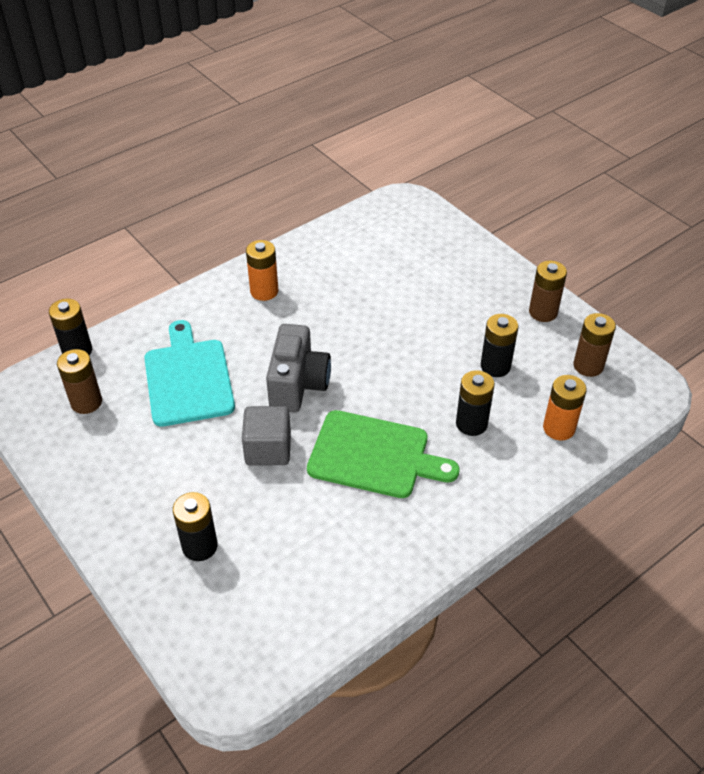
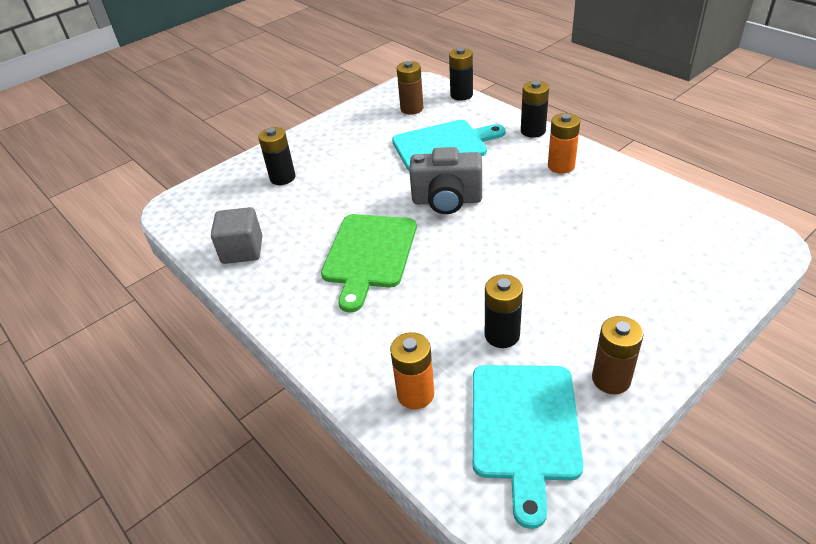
camera: 90 degrees right, 5 degrees down
grey cube [242,406,291,466] -> grey cube moved to [211,207,262,264]
black battery [456,370,495,436] -> black battery moved to [521,81,549,138]
brown battery [573,313,616,377] -> turquoise cutting board [472,365,583,529]

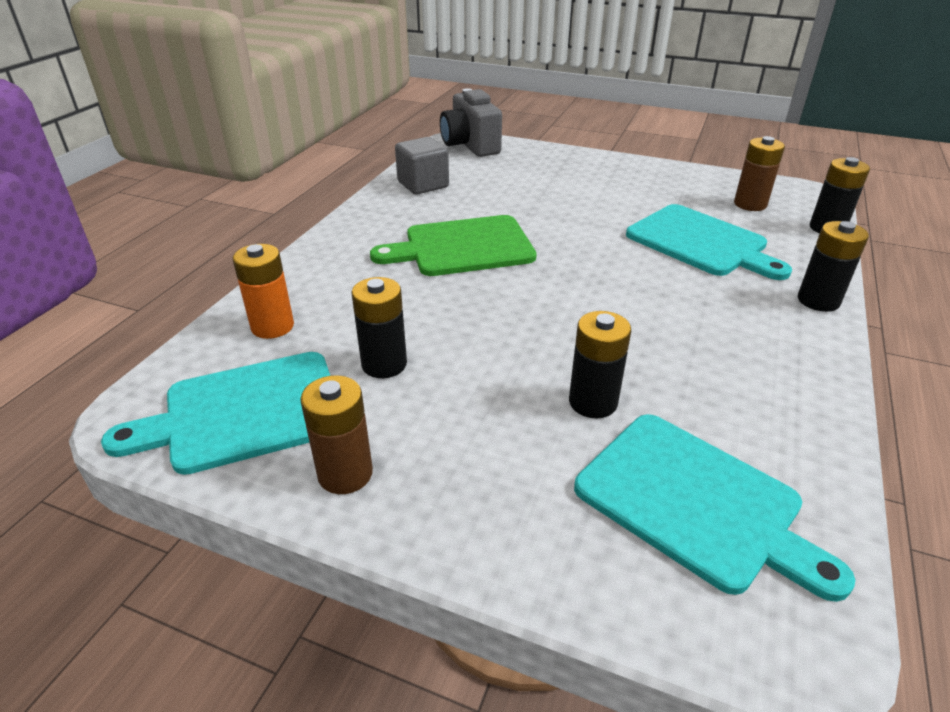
camera: 60 degrees right, 5 degrees down
black battery [258,127,296,185] -> black battery moved to [569,311,631,419]
grey camera [409,147,482,214] -> grey camera moved to [440,88,502,157]
orange battery [548,113,580,174] -> none
none -> turquoise cutting board [574,414,855,602]

